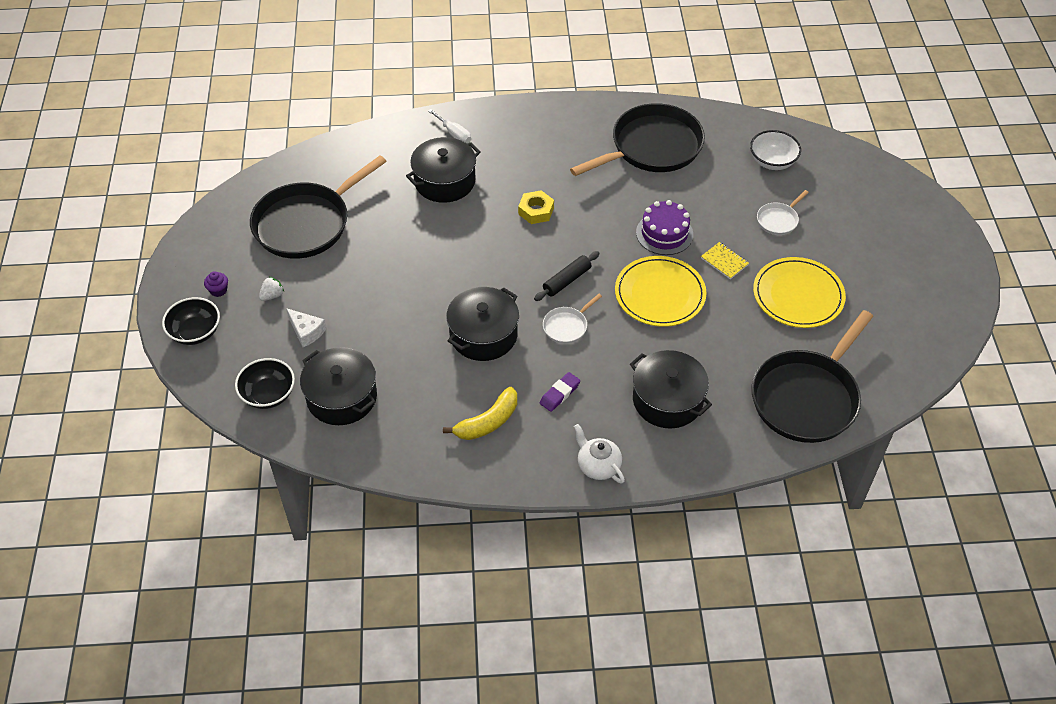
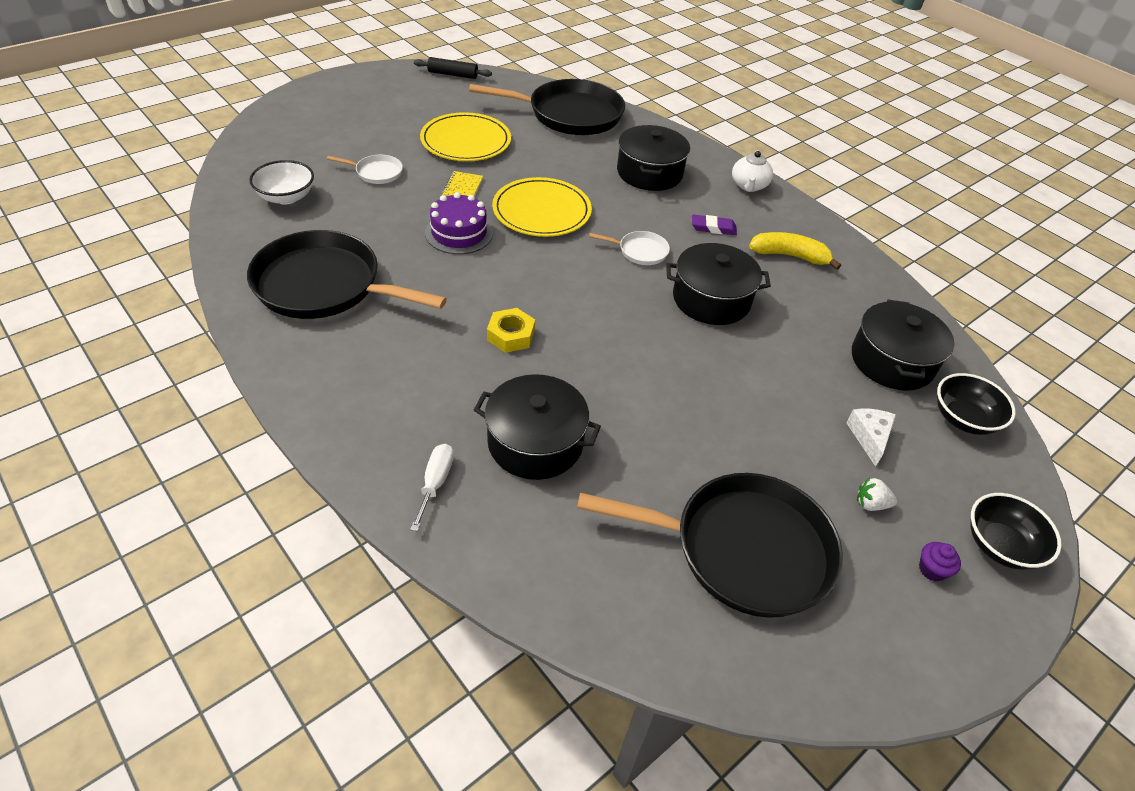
camera: 130 degrees left, 5 degrees down
black rolling pin [534,251,600,301] -> black rolling pin moved to [414,57,492,79]

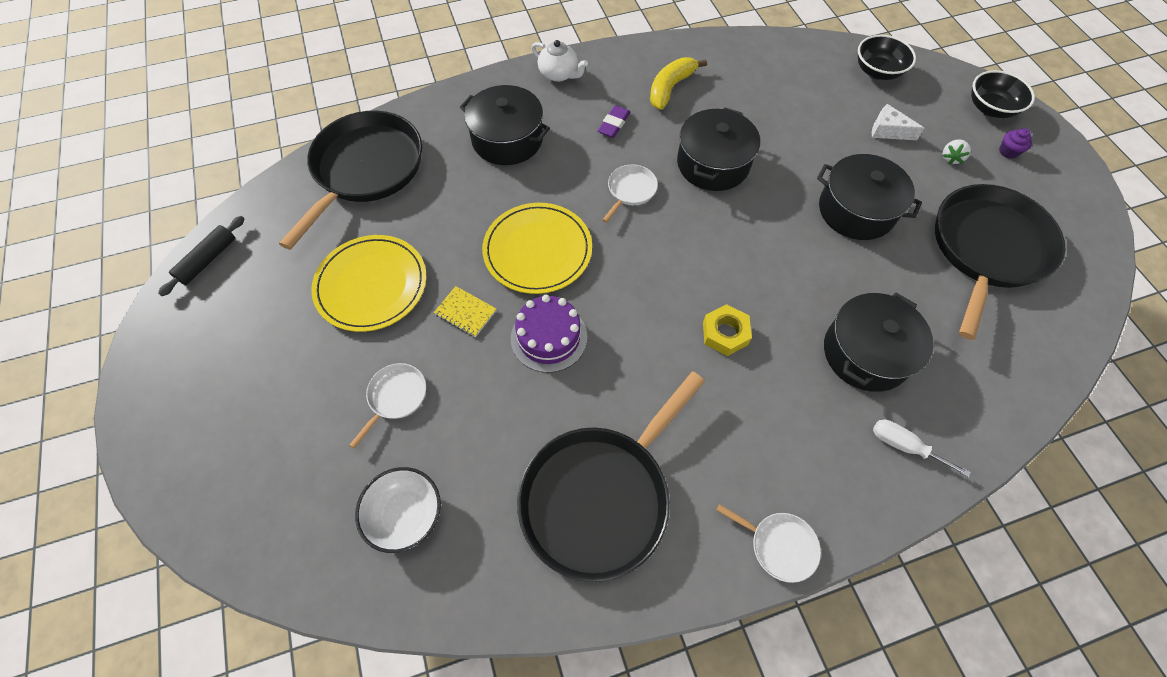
camera: 65 degrees left, 15 degrees up
black pot [852,299,955,391] -> black pot moved to [817,154,922,240]
none -> white pan [716,504,821,583]

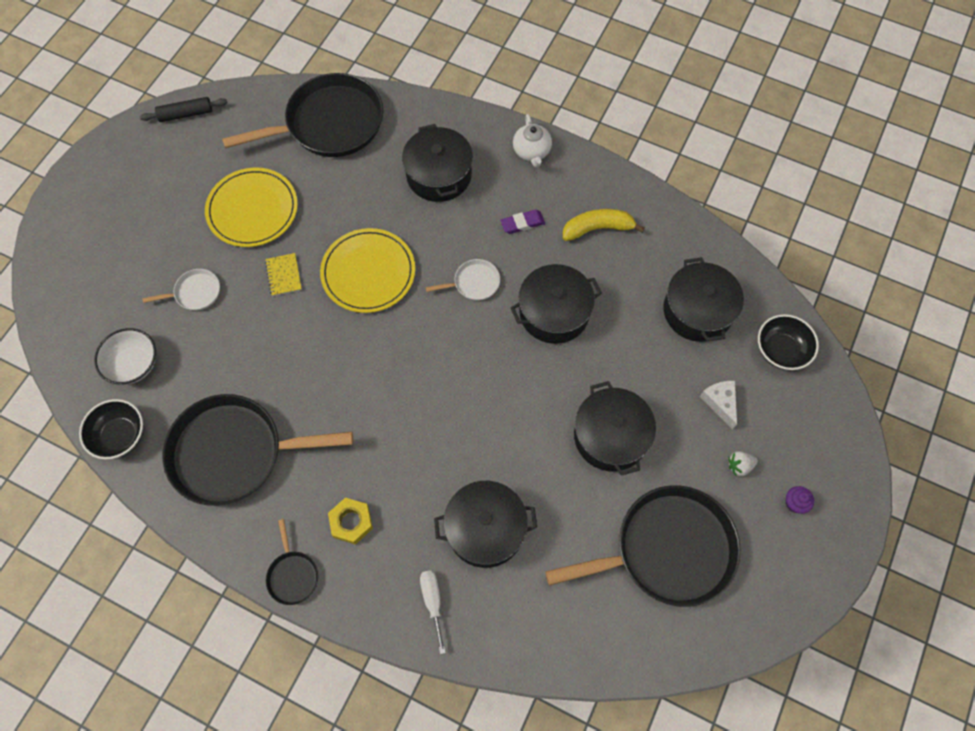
camera: 45 degrees right, 5 degrees up
purple cake [511,295,587,373] -> none
yellow nut [703,304,752,356] -> yellow nut moved to [328,498,373,544]
white pan [716,504,821,583] -> black pan [266,519,318,605]
black bowl [971,70,1035,118] -> black bowl moved to [79,399,143,460]
none -> black pot [663,257,744,342]

